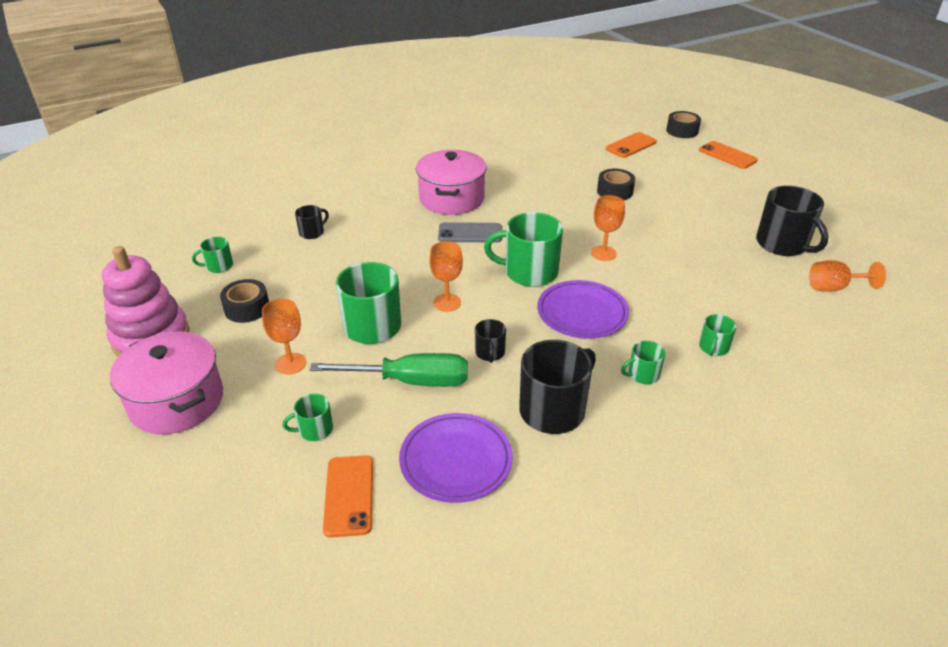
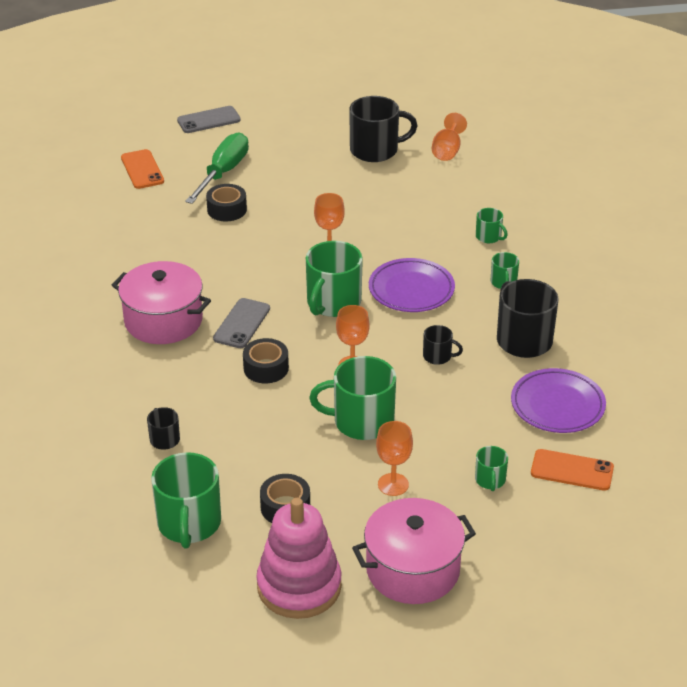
camera: 70 degrees left, 0 degrees up
green mug [192,237,233,273] -> green mug [151,452,221,548], size x2.01
green screwdriver [309,353,468,387] -> green screwdriver moved to [185,132,249,204]
black tape [666,111,701,138] -> black tape moved to [243,338,289,383]
orange phone [699,141,758,169] -> grey phone [177,106,241,133]

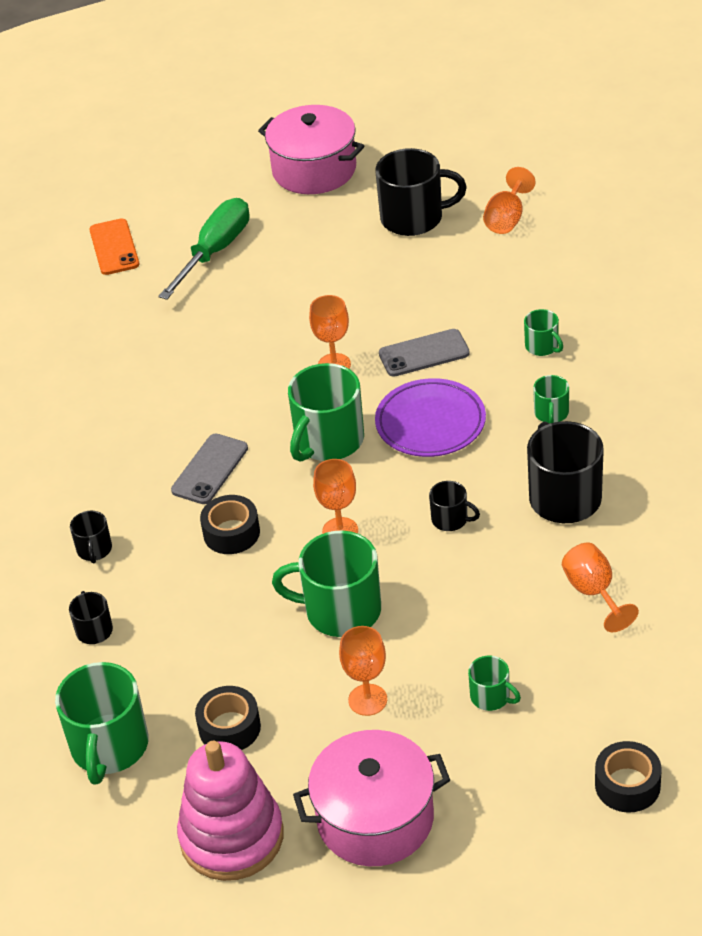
camera: 10 degrees right, 5 degrees up
pink pot [112,261,211,344] -> pink pot moved to [258,105,364,194]
grey phone [177,106,241,133] -> grey phone moved to [379,329,470,377]
black tape [206,184,247,221] -> black tape moved to [595,741,662,813]
green mug [475,446,508,491] -> green mug turned 60 degrees counterclockwise [468,656,521,711]
purple plate [511,368,606,433] -> orange goblet [562,542,639,632]
orange phone [531,449,614,491] -> none
none -> black mug [70,511,112,564]

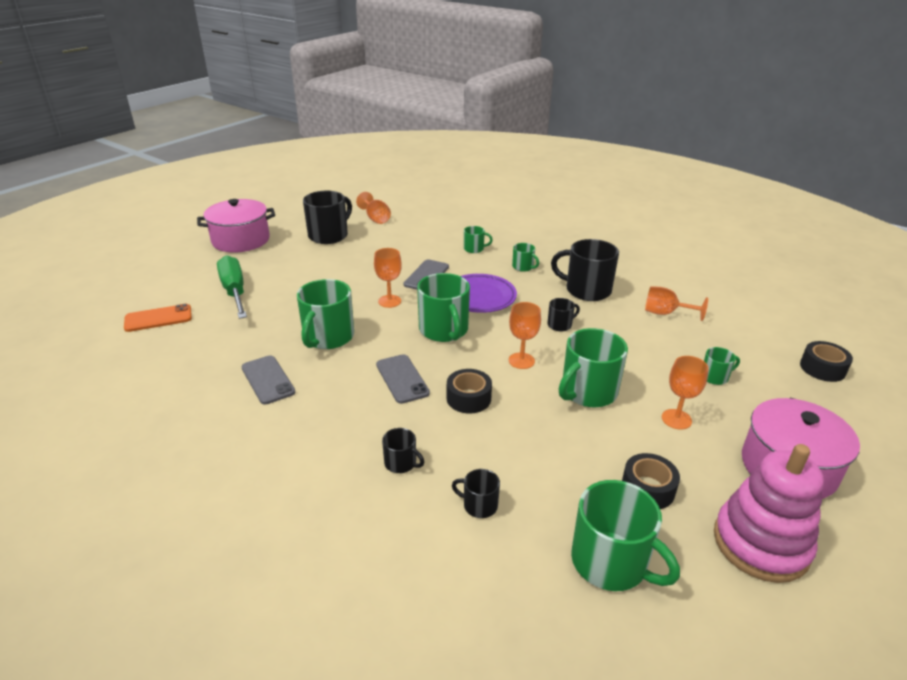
camera: 55 degrees left, 10 degrees down
orange phone [89,218,139,275] -> orange phone turned 45 degrees counterclockwise [124,304,192,332]
none -> grey phone [241,355,295,405]
none -> green mug [297,279,354,349]

